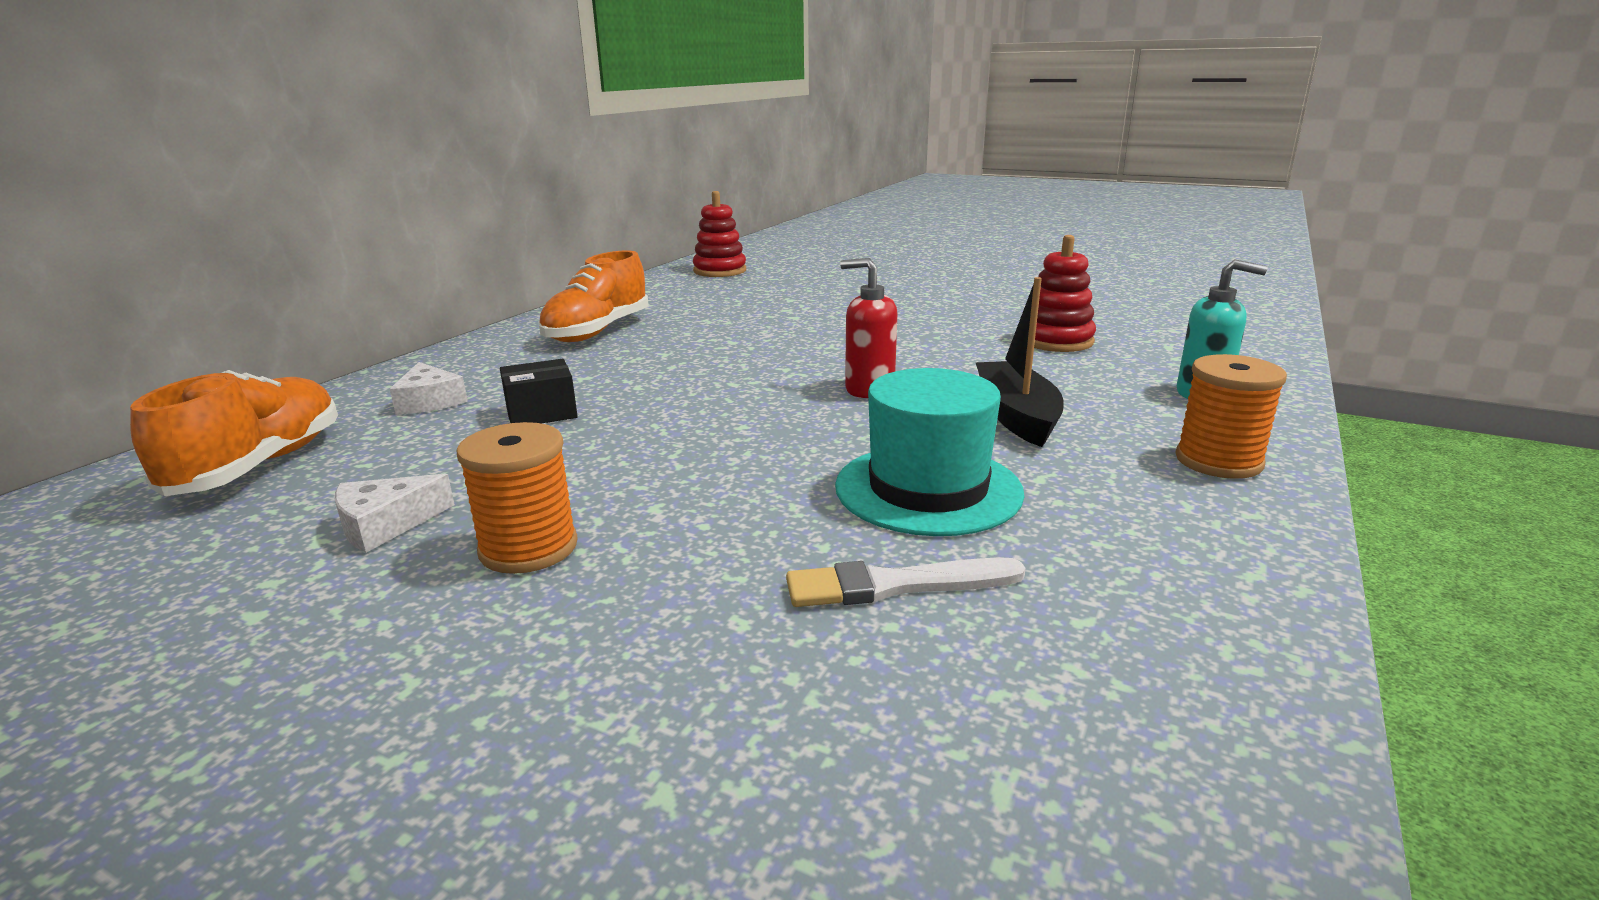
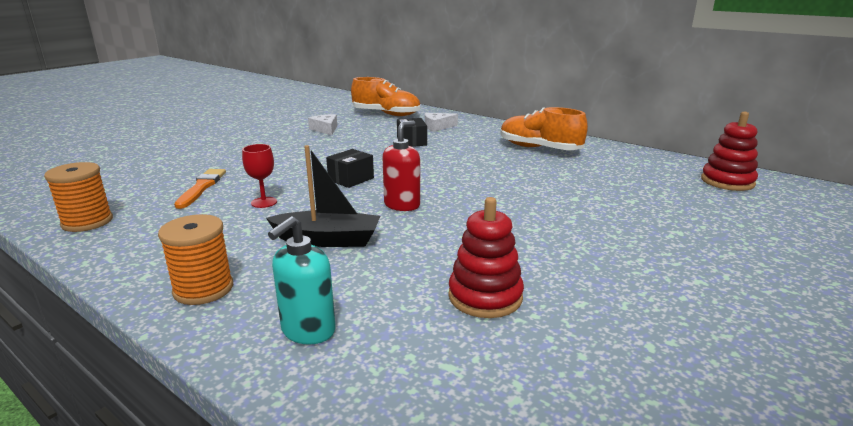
camera: 100 degrees right, 0 degrees up
orange spool [457,422,578,574] -> orange spool moved to [44,162,113,232]
white brush [786,557,1026,607] -> orange brush [174,169,226,209]
turquoise hat [835,368,1025,536] -> red goblet [242,144,277,208]
none -> black box [326,149,374,188]

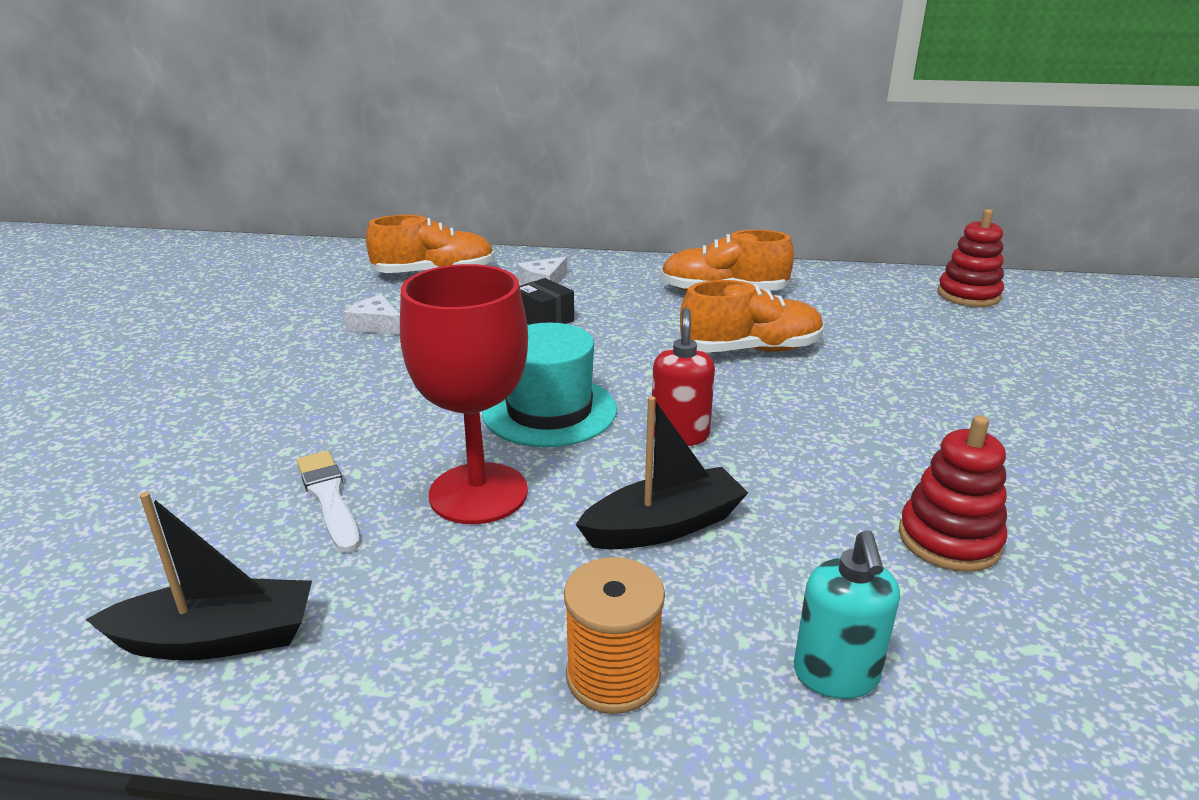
camera: 30 degrees left, 5 degrees up
orange spool [44,162,113,232] -> black boat [85,492,312,660]
orange brush [174,169,226,209] -> white brush [297,451,360,553]
red goblet [242,144,277,208] -> red goblet [400,264,528,524], size x2.29
black box [326,149,374,188] -> turquoise hat [482,323,617,447]
none -> orange shoe [680,280,824,352]

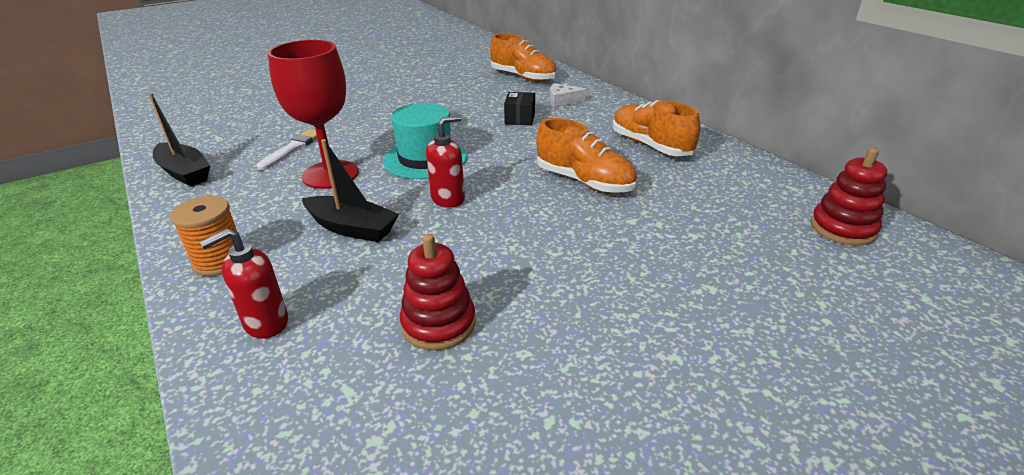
camera: 50 degrees right, 5 degrees up
white cheese [343,295,400,335] -> none
turquoise soap dispenser [794,530,900,699] -> red soap dispenser [200,228,288,338]

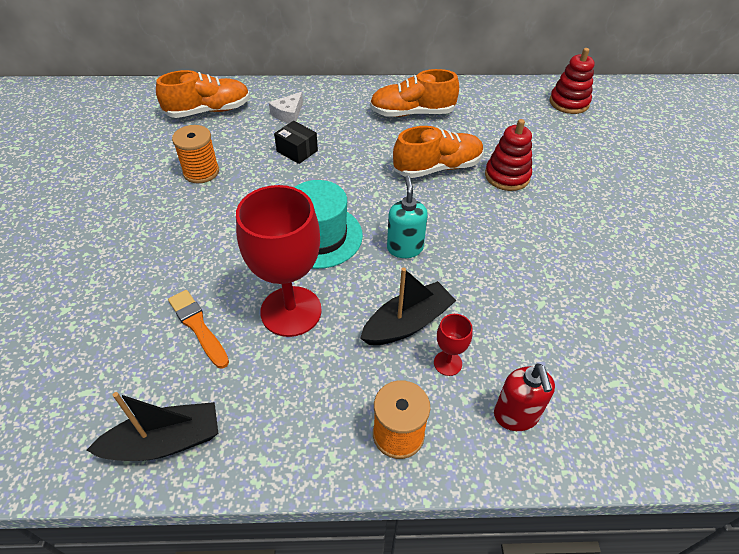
camera: 60 degrees left, 15 degrees up
white brush [257,129,317,170] -> orange brush [168,290,229,368]
red stacking toy [400,234,476,350] -> red stacking toy moved to [485,119,532,191]
red soap dispenser [426,115,465,208] -> turquoise soap dispenser [387,175,428,258]
none -> orange spool [172,125,219,183]
none -> red goblet [434,314,472,376]

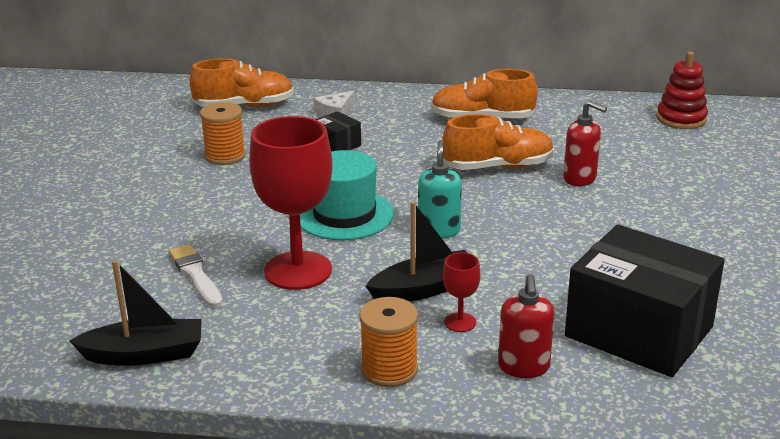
camera: 10 degrees right, 20 degrees down
orange brush [168,290,229,368] -> white brush [169,244,223,308]
red stacking toy [485,119,532,191] -> red soap dispenser [563,101,607,186]
none -> black box [565,225,725,377]

